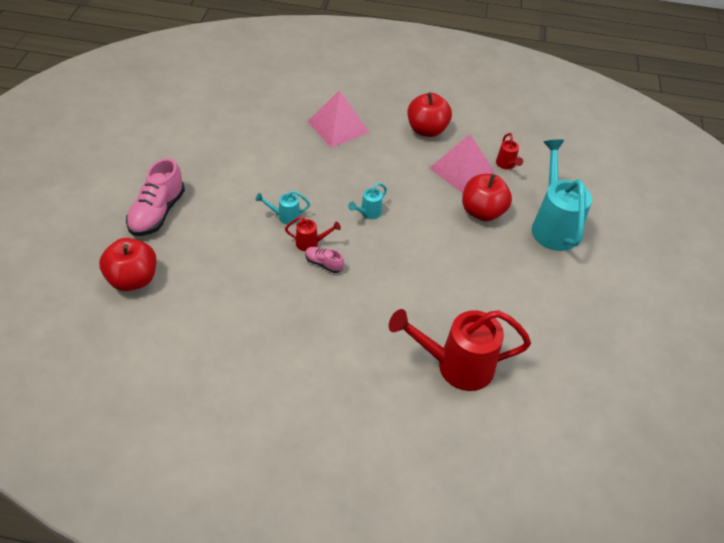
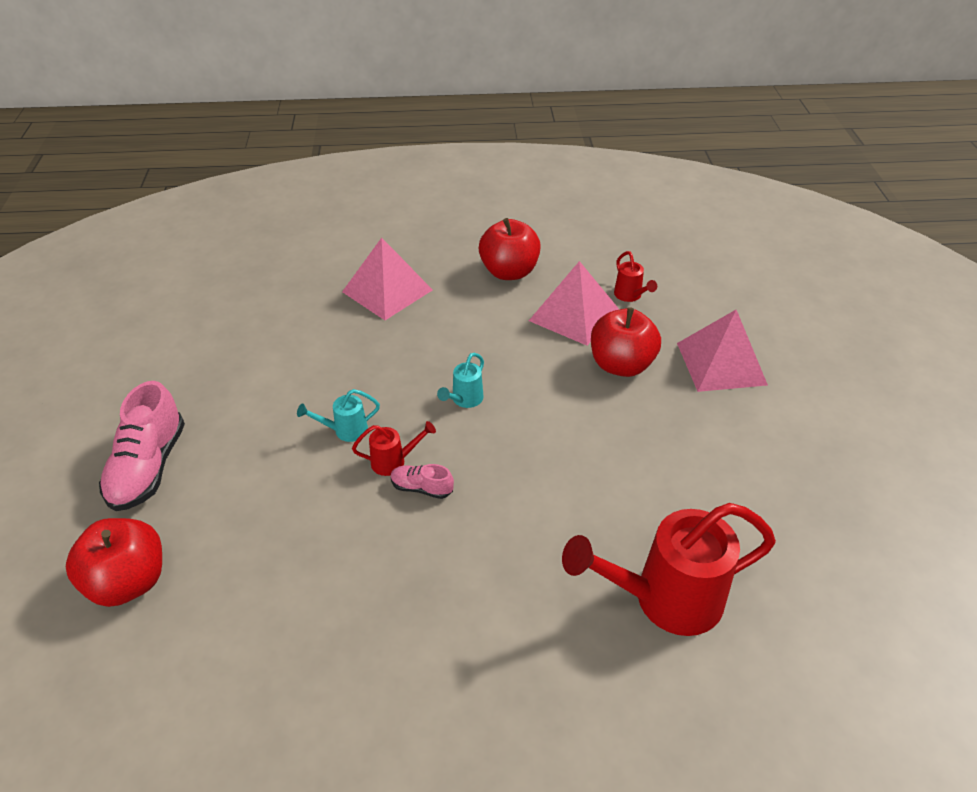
camera: 10 degrees left, 5 degrees down
turquoise watering can [532,139,592,251] -> pink pyramid [677,310,768,392]

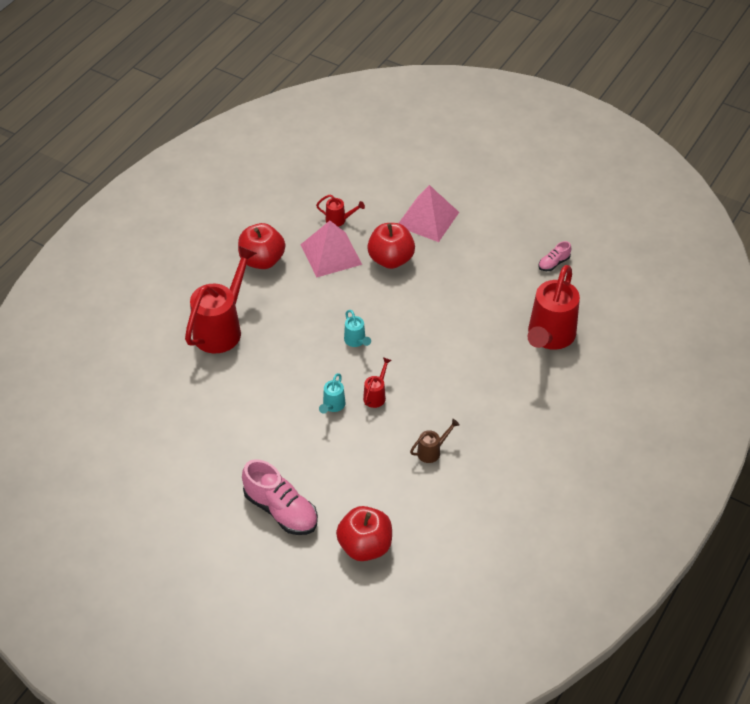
camera: 55 degrees left, 5 degrees up
pink pyramid [342,238,433,320] -> red watering can [185,246,257,353]
pink shoe [391,464,454,499] -> pink shoe moved to [538,241,571,271]
none -> brown watering can [410,419,460,463]

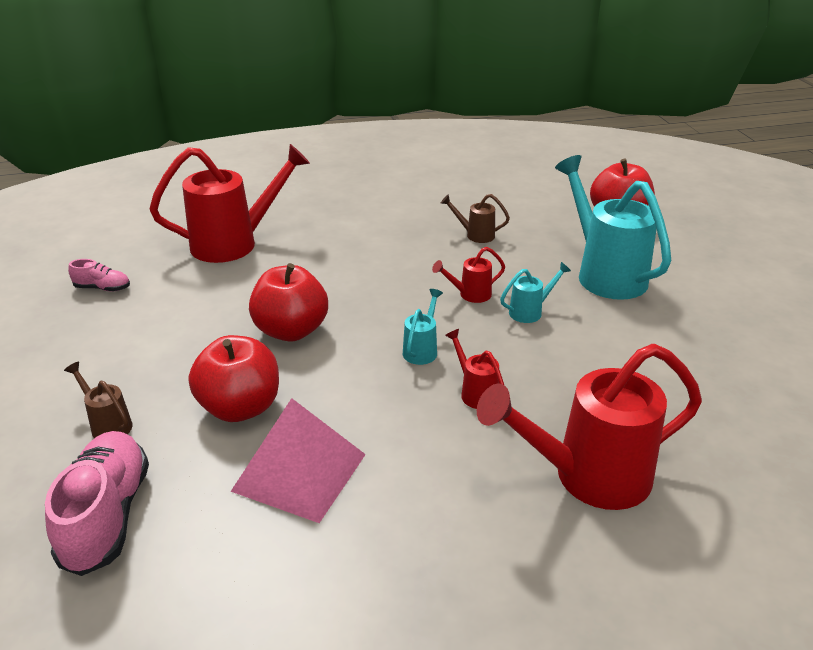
camera: 135 degrees left, 15 degrees down
red apple [238,223,285,269] -> red apple moved to [249,263,328,342]
pink shoe [242,459,318,535] -> pink shoe moved to [45,431,149,576]
red watering can [316,195,365,227] -> red watering can moved to [445,329,504,409]
pink pyramid [399,185,459,242] -> brown watering can [64,362,133,438]
none -> turquoise watering can [555,155,671,300]

